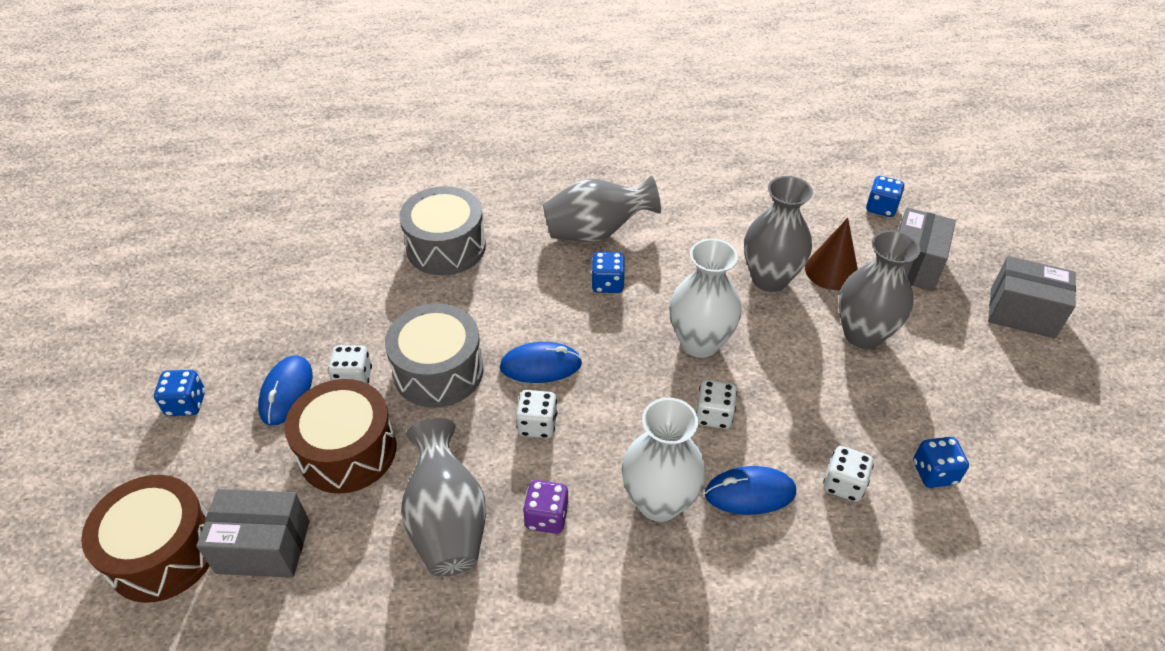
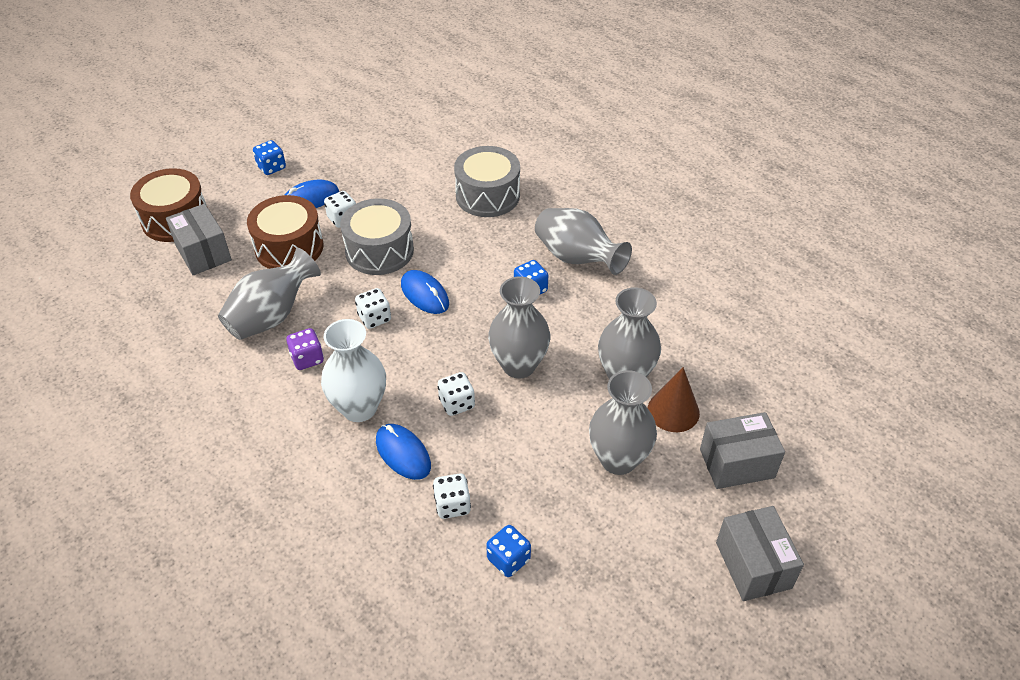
camera: 55 degrees right, 0 degrees up
white vase [669,238,742,358] -> grey vase [488,276,550,378]
blue dice [866,176,905,217] -> none

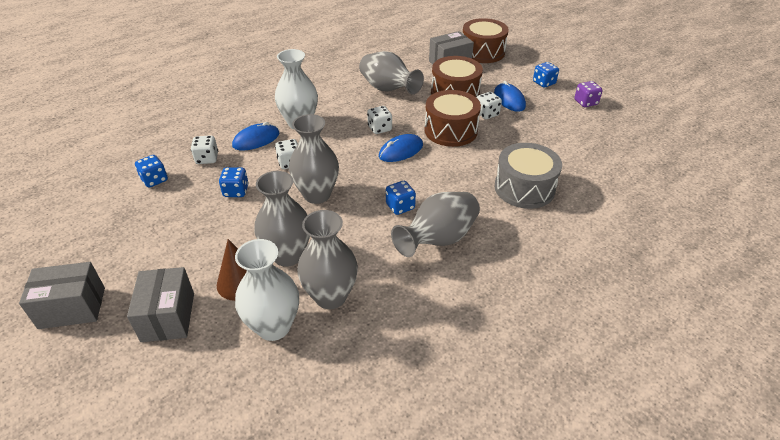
camera: 95 degrees right, 5 degrees down
purple dice [286,328,324,370] -> purple dice moved to [574,81,603,107]
grey drum [340,198,414,275] -> brown drum [424,90,481,147]
grey vase [589,370,657,475] -> grey vase moved to [297,210,358,309]
none -> blue dice [219,167,249,197]
none -> white vase [235,239,299,341]

